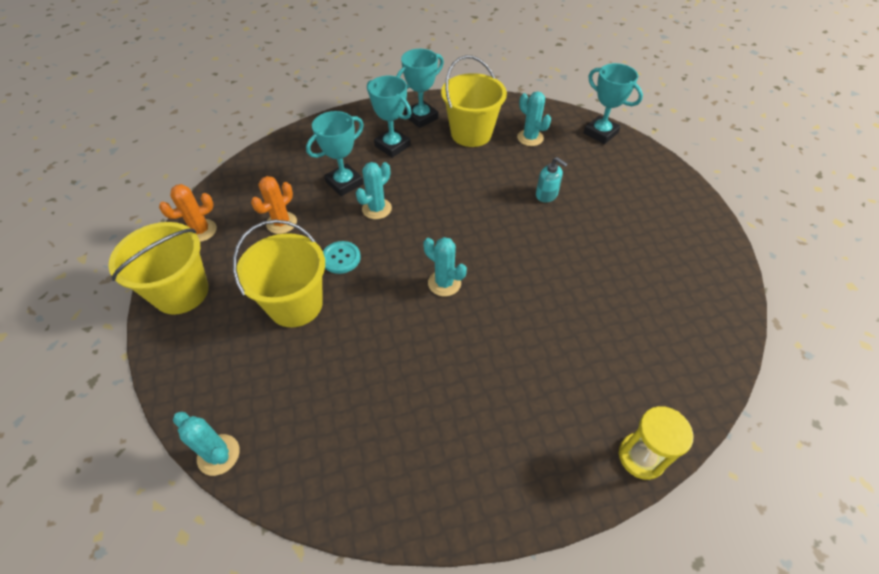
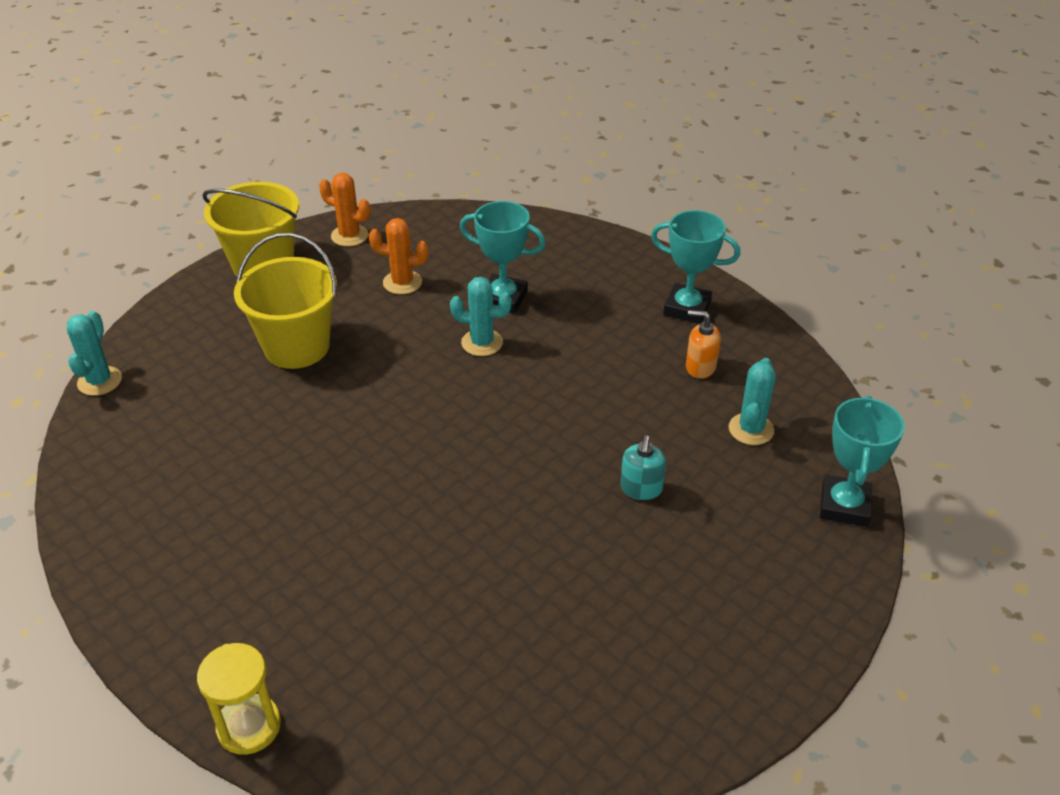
camera: 60 degrees right, 10 degrees down
turquoise button [323,241,361,274] -> none
turquoise trophy [367,76,412,158] -> none
turquoise cactus [423,237,467,296] -> none
yellow bucket [441,55,507,147] -> orange soap dispenser [686,310,721,379]

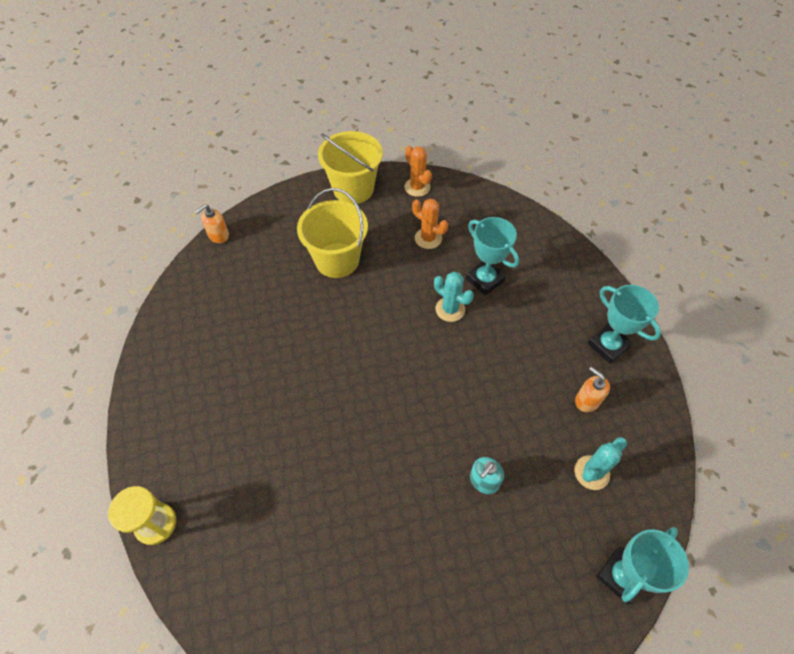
camera: 30 degrees right, 15 degrees up
turquoise cactus [67,311,122,396] -> orange soap dispenser [195,204,229,243]

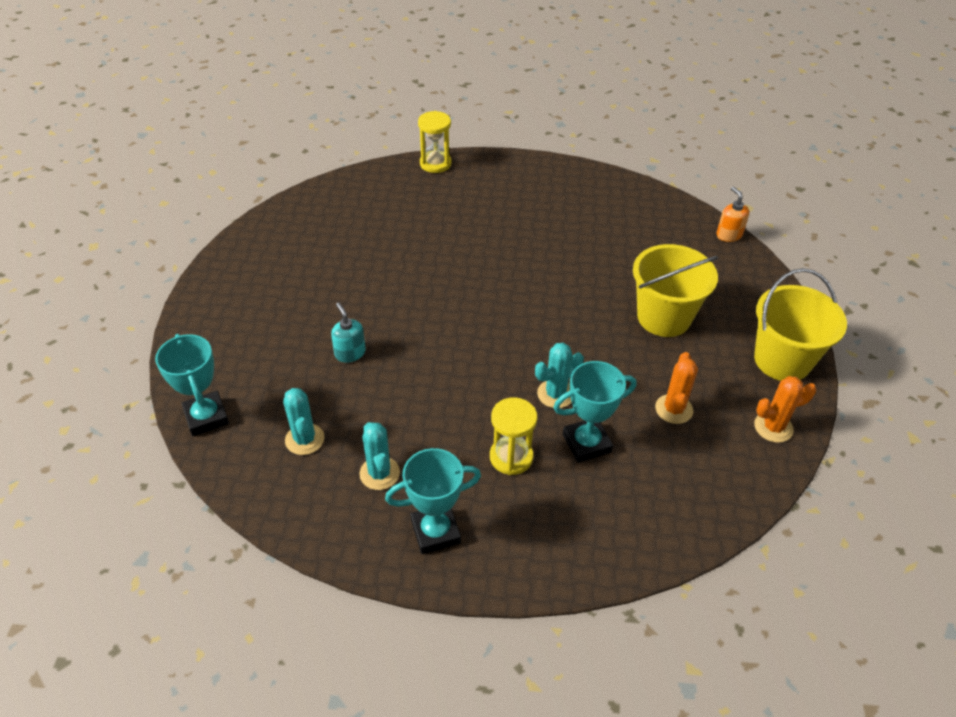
camera: 110 degrees right, 10 degrees down
orange cactus [412,199,448,249] -> orange cactus turned 45 degrees counterclockwise [655,352,698,424]
orange soap dispenser [575,367,610,412] -> turquoise cactus [359,422,400,490]
none -> yellow hourglass [490,397,537,475]

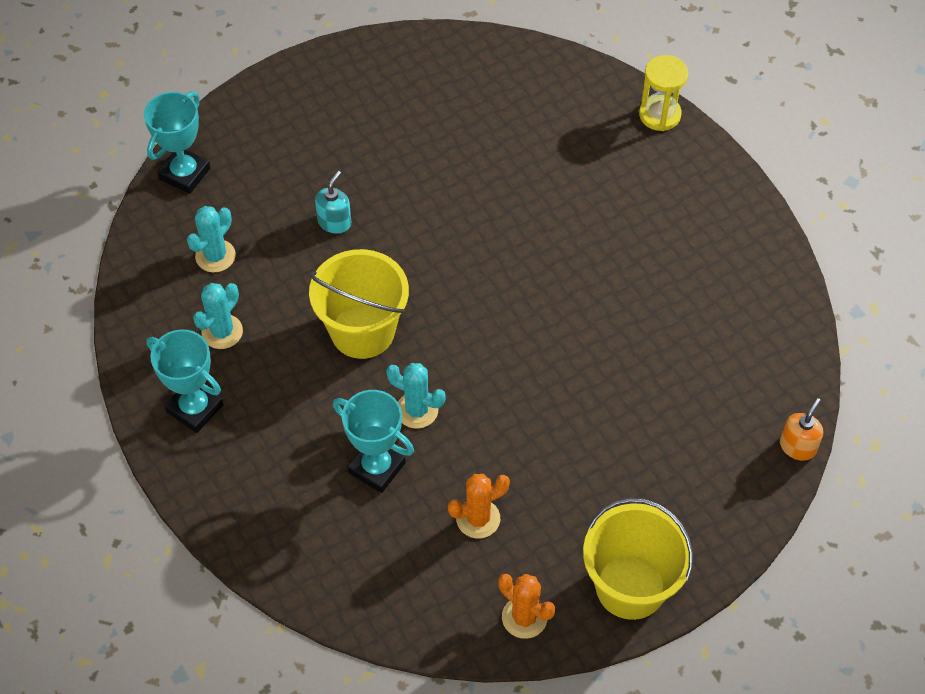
camera: 55 degrees right, 10 degrees up
yellow hourglass [490,397,537,475] -> none
yellow bucket [633,244,718,337] -> yellow bucket moved to [309,249,409,359]

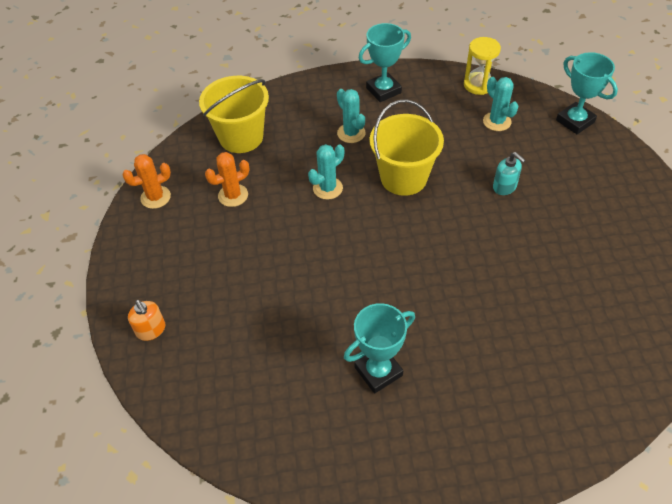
camera: 115 degrees right, 5 degrees down
turquoise cactus [193,283,243,349] -> turquoise cactus moved to [337,89,366,143]
turquoise trophy [333,390,414,493] -> turquoise trophy moved to [344,303,415,394]
orange cactus [448,474,510,538] -> orange cactus turned 60 degrees clockwise [205,152,249,207]
yellow bucket [583,498,693,620] -> yellow bucket moved to [199,76,269,153]
yellow hourglass [639,55,688,131] -> yellow hourglass moved to [464,37,501,95]
orange soap dispenser [780,398,823,461] -> orange soap dispenser moved to [128,300,165,341]

